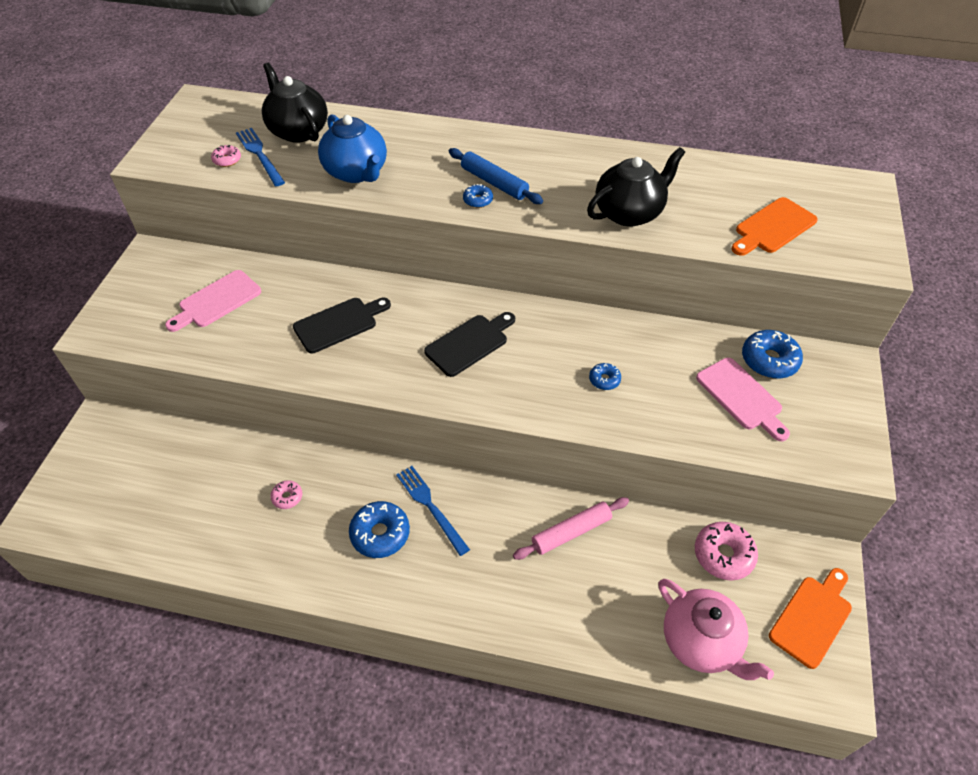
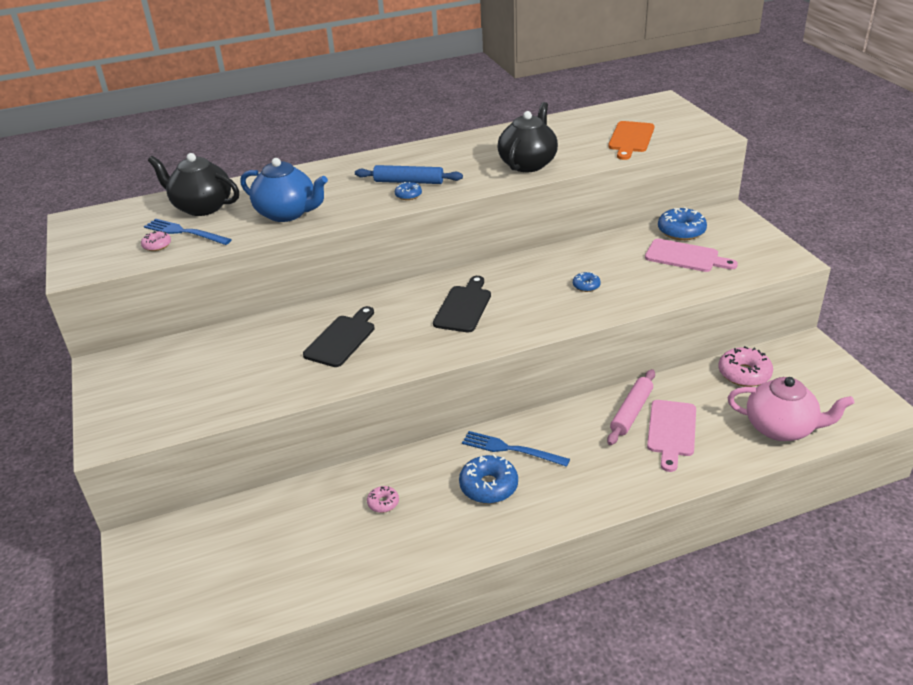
camera: 30 degrees left, 15 degrees down
pink cutting board [165,270,261,332] -> pink cutting board moved to [647,400,696,472]
orange cutting board [769,568,852,669] -> none

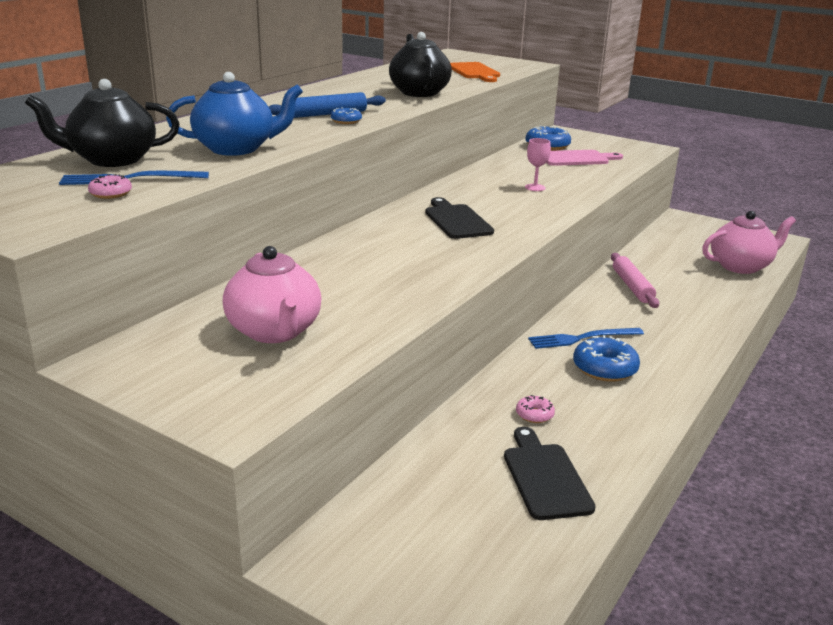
camera: 40 degrees left, 10 degrees down
black cutting board [303,306,375,367] -> black cutting board moved to [504,427,596,520]
blue donut [573,272,601,292] -> pink goblet [525,138,551,191]
pink cutting board [647,400,696,472] -> none
pink donut [719,346,773,387] -> none
none -> pink teapot [223,246,322,343]

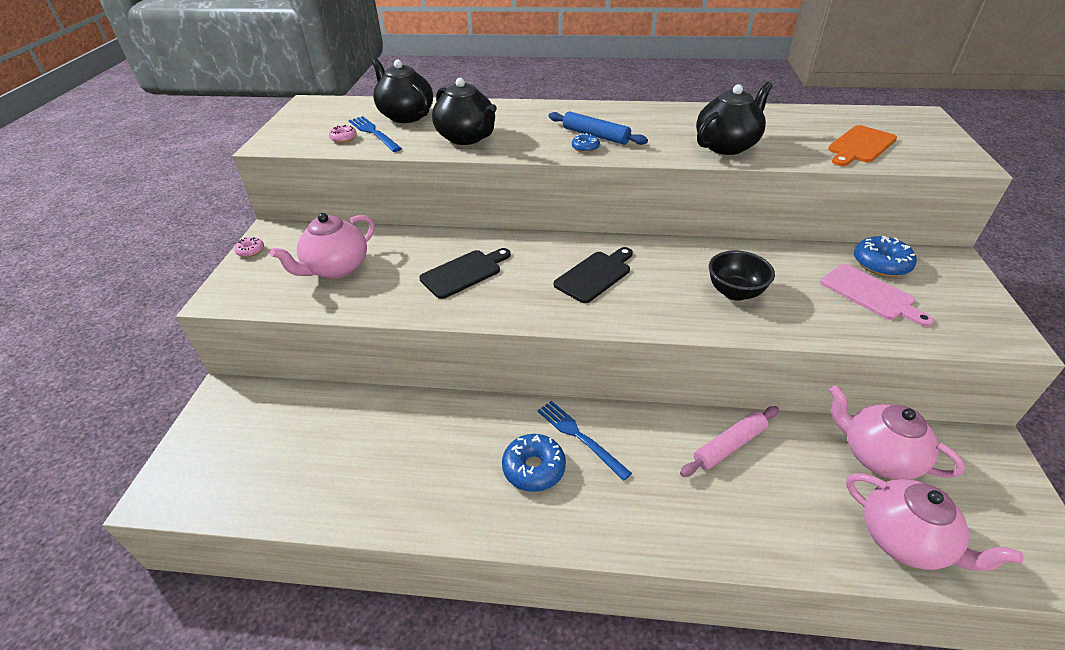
camera: 65 degrees right, 15 degrees up
blue teapot [166,72,303,156] -> black teapot [432,78,497,145]
black cutting board [504,427,596,520] -> black cutting board moved to [419,248,511,299]
pink donut [516,395,555,423] -> pink donut moved to [234,237,264,257]
pink goblet [525,138,551,191] -> black bowl [709,251,775,301]
none -> pink teapot [829,385,965,480]

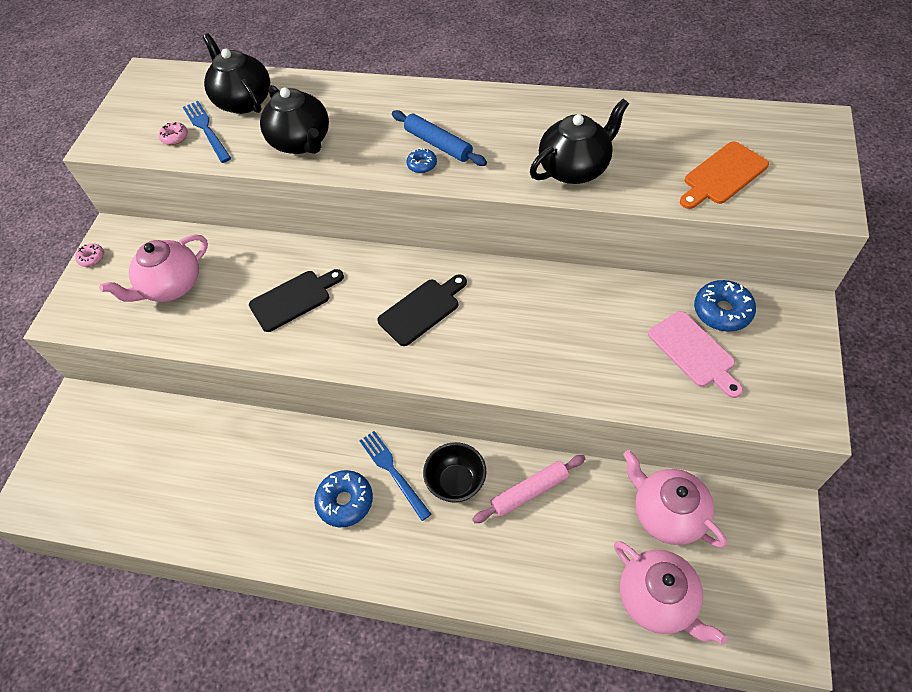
camera: 10 degrees right, 15 degrees up
black bowl [709,251,775,301] -> black bowl moved to [423,442,486,503]

